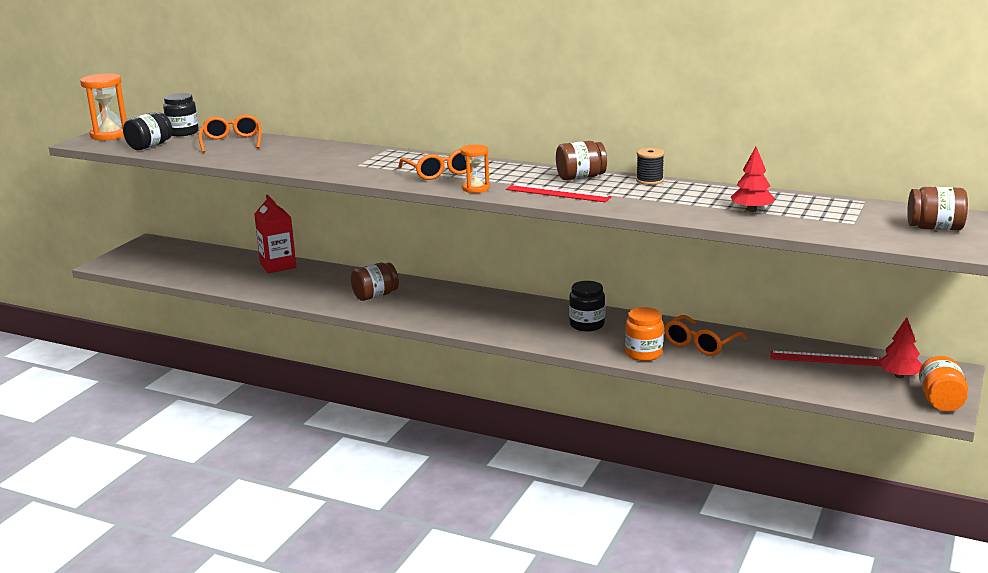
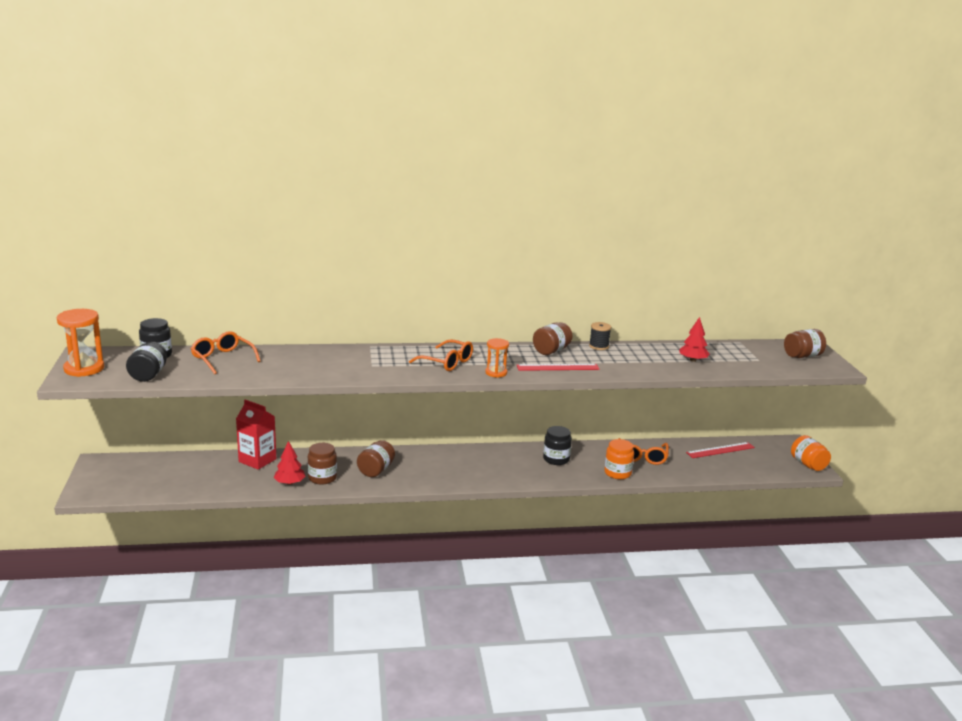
camera: 35 degrees left, 0 degrees up
red tree [878,317,922,378] -> red tree moved to [274,441,305,485]
none -> brown jar [308,443,337,484]

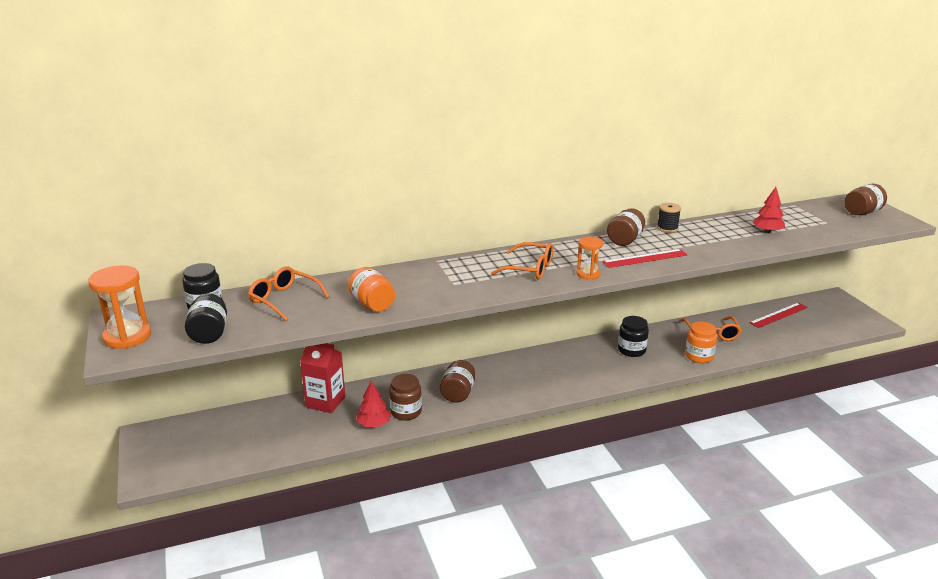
camera: 10 degrees left, 5 degrees up
orange jar [791,435,831,471] -> orange jar moved to [348,267,395,312]

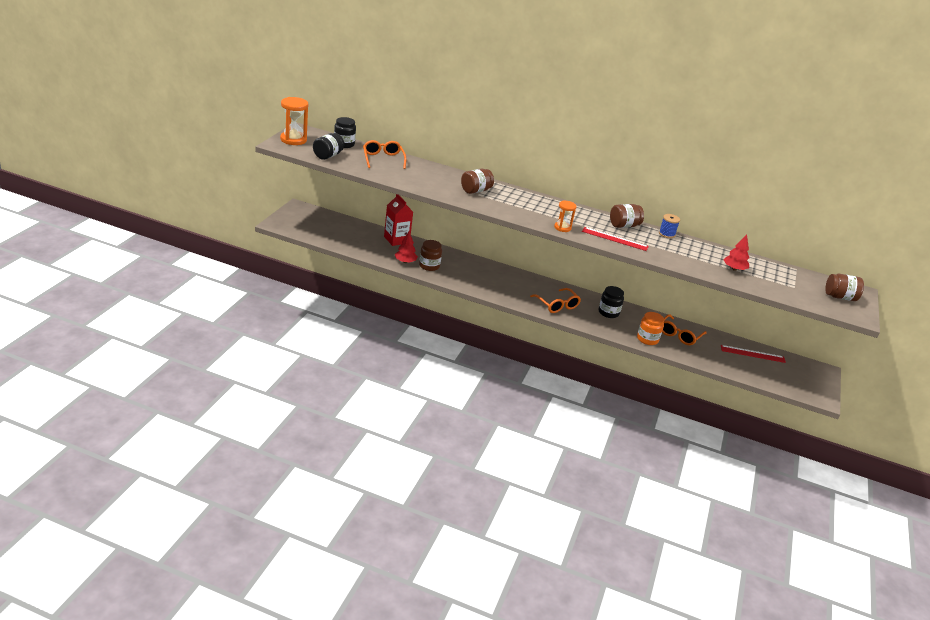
camera: 35 degrees right, 5 degrees up
orange jar [348,267,395,312] -> none
brown jar [440,360,475,403] -> brown jar moved to [461,169,494,194]
orange glasses [491,242,553,279] -> orange glasses moved to [530,288,581,313]
black spool [657,203,681,233] -> blue spool [659,214,680,238]

